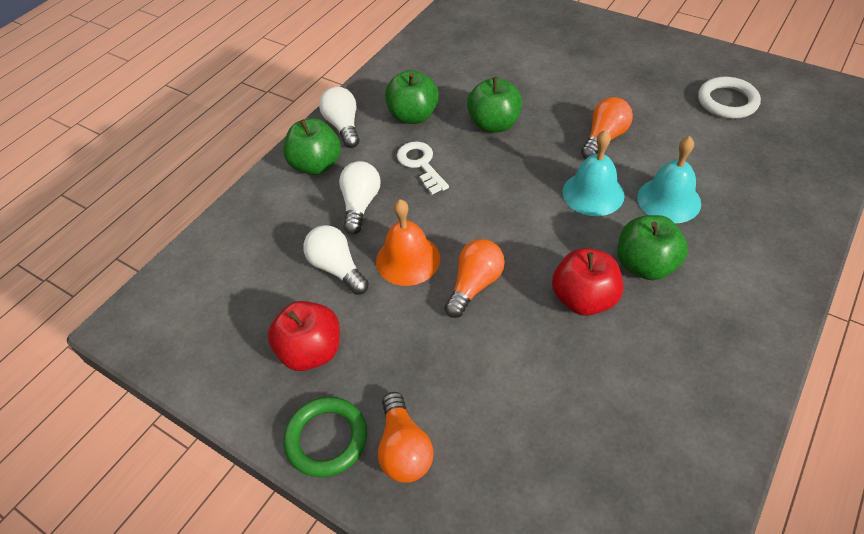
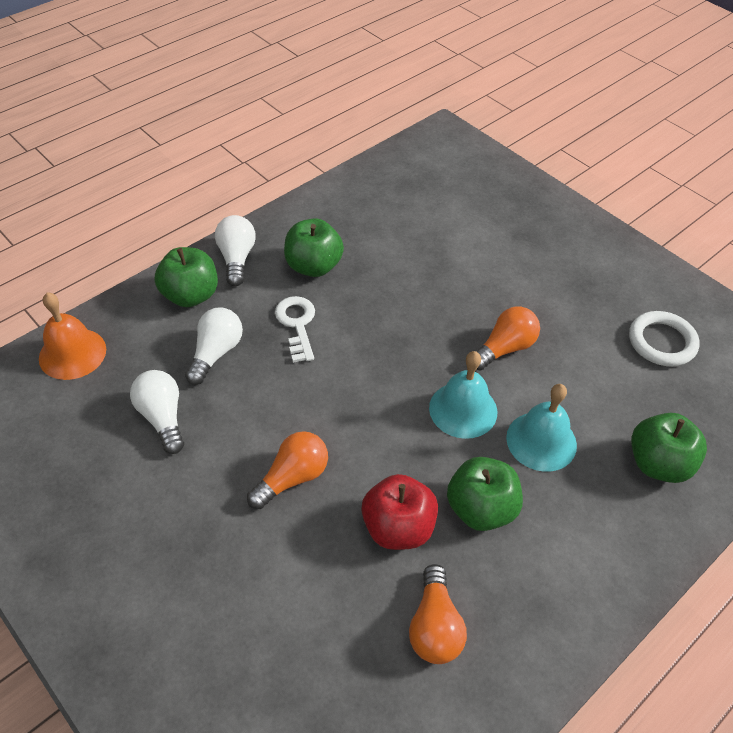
camera: 10 degrees right, 0 degrees up
red apple [268,301,340,371] -> none
green ring [283,397,367,477] -> none
orange bell [376,199,440,286] -> orange bell moved to [39,292,106,380]
orange light bulb [378,392,433,483] -> orange light bulb moved to [409,564,467,664]
green apple [467,77,522,133] -> green apple moved to [631,413,707,483]

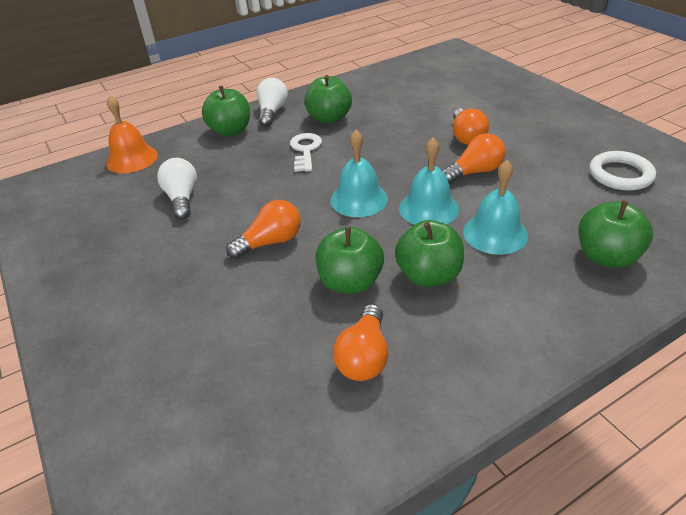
camera: 15 degrees right, 10 degrees down
white light bulb [185,307,243,385] -> none
red apple [361,474,438,550] -> green apple [316,227,384,294]
none -> turquoise bell [330,130,388,217]
none -> orange light bulb [453,108,489,145]

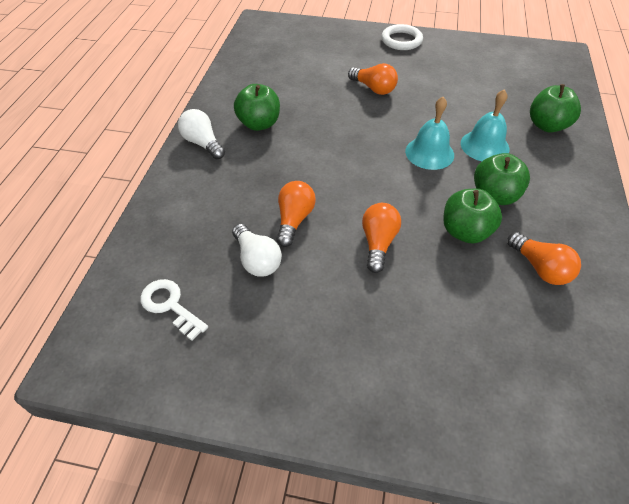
camera: 50 degrees left, 10 degrees up
orange bell [106,96,158,173] -> none
white light bulb [157,158,197,220] -> white light bulb turned 150 degrees counterclockwise [232,224,282,277]
green apple [202,86,250,137] -> none
white key [290,133,322,172] -> white key moved to [140,279,208,341]
turquoise bell [330,130,388,217] -> none
orange light bulb [442,133,505,184] -> orange light bulb moved to [276,181,316,247]
white ring [589,151,656,191] -> white ring moved to [381,24,423,50]

